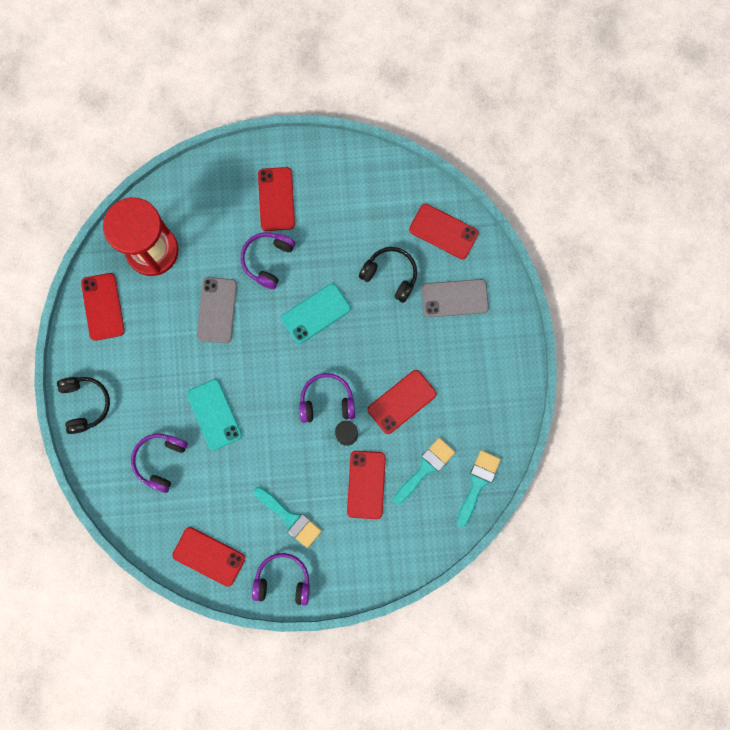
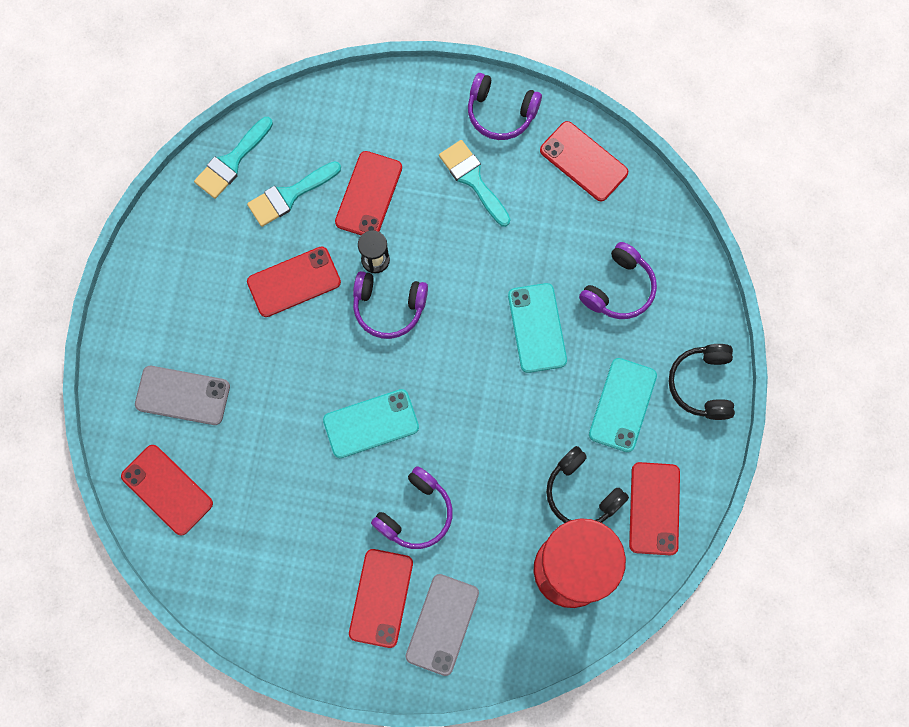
camera: 165 degrees left, 5 degrees down
grey phone [197,277,237,343] -> grey phone moved to [406,574,479,676]
black headphones [359,247,417,303] -> black headphones moved to [546,446,629,523]
none -> turquoise phone [589,358,657,452]

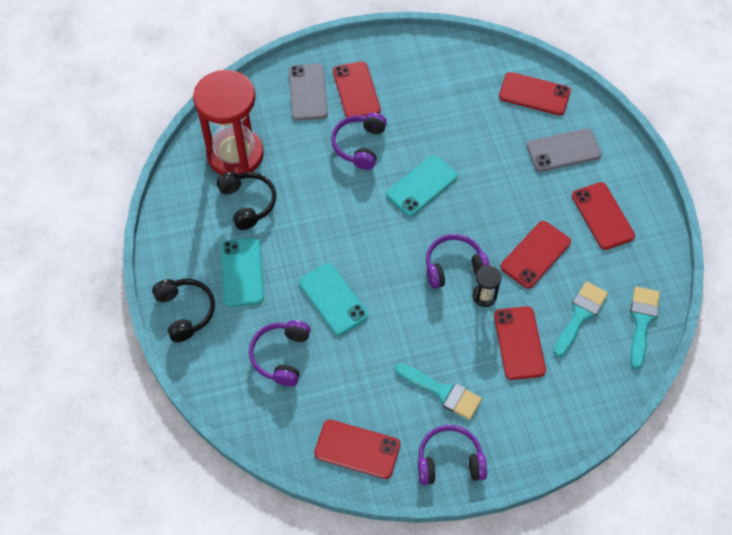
camera: 155 degrees right, 15 degrees down
black headphones [546,446,629,523] -> black headphones turned 45 degrees clockwise [217,172,276,230]
red phone [629,462,680,555] -> red phone moved to [572,182,635,250]

